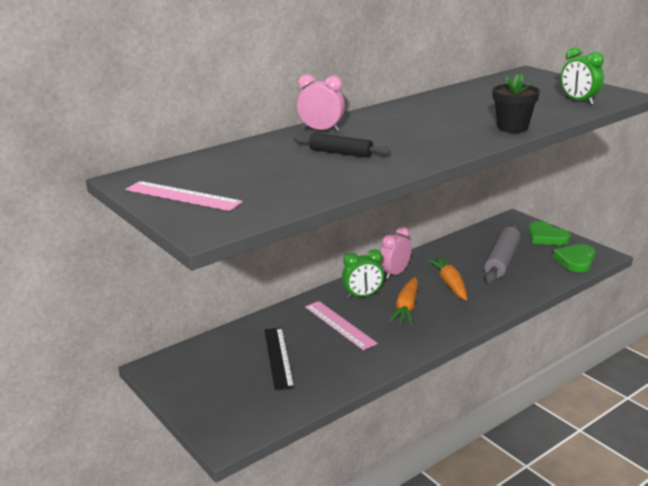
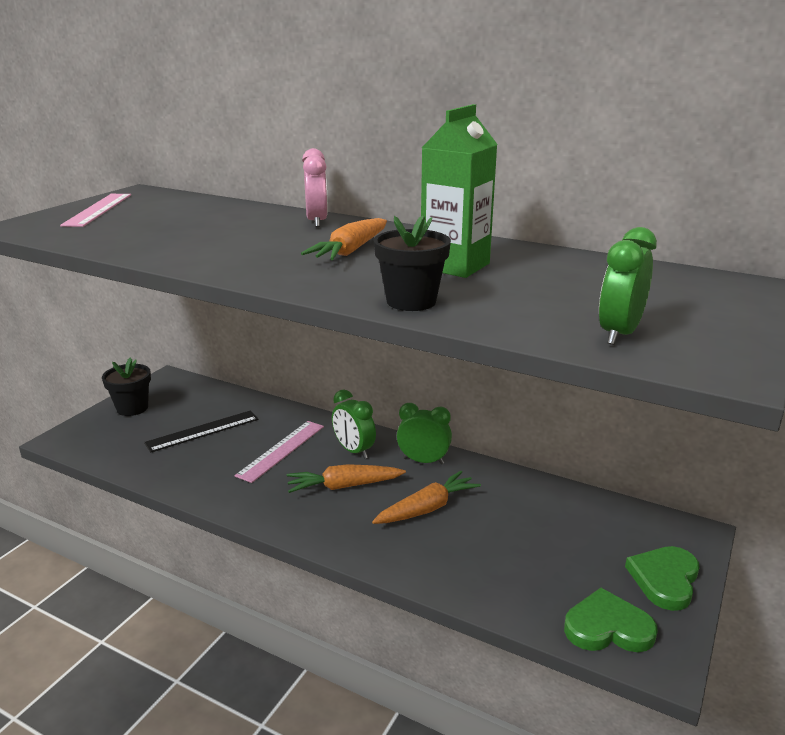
camera: 65 degrees right, 0 degrees up
black rolling pin [293,133,391,158] -> none
pink clock [380,227,411,279] -> green clock [397,403,452,464]
grey rolling pin [484,223,521,283] -> none
none -> black flower pot [102,358,151,416]
none -> orange carrot [301,218,387,260]
none -> green carton [421,104,498,278]

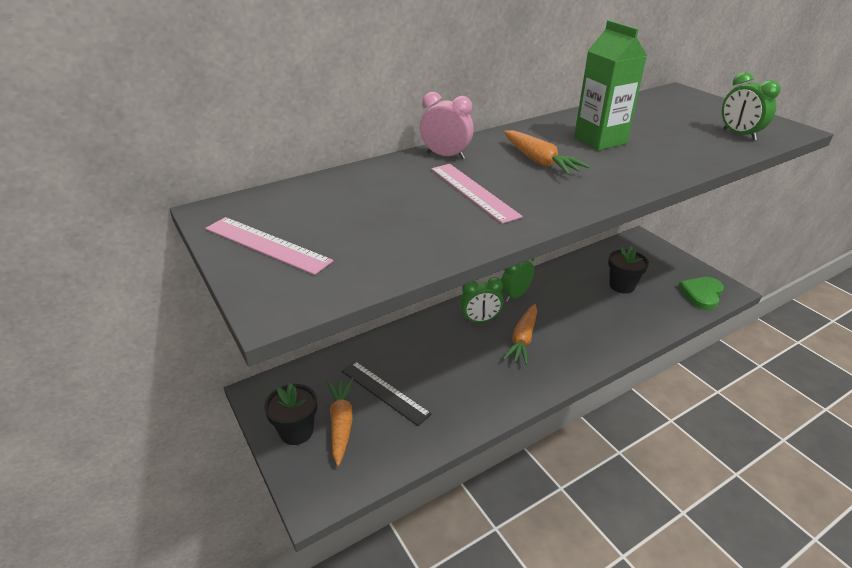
camera: 60 degrees left, 10 degrees up
black ruler [144,410,259,453] -> black ruler turned 45 degrees counterclockwise [341,361,432,426]
pink ruler [235,421,324,483] -> pink ruler moved to [431,164,523,224]
orange carrot [372,471,481,524] -> orange carrot moved to [327,378,353,466]
black flower pot [374,215,451,311] -> black flower pot moved to [608,246,649,294]
green heart [625,546,700,611] -> none

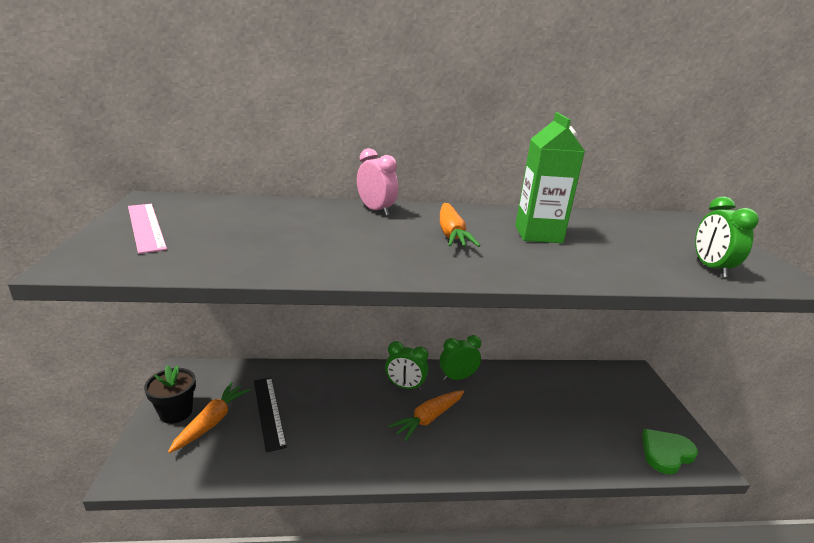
camera: 25 degrees right, 10 degrees down
pink ruler [431,164,523,224] -> none
black flower pot [608,246,649,294] -> none

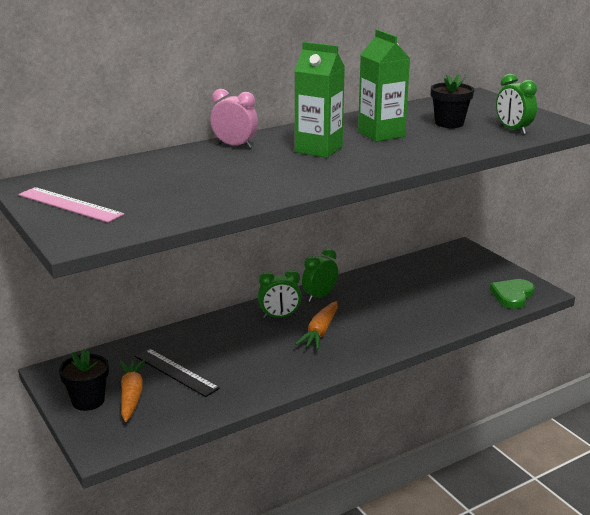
camera: 25 degrees left, 0 degrees up
orange carrot [440,203,481,247] -> green carton [295,42,345,158]
none -> black flower pot [431,74,474,128]

